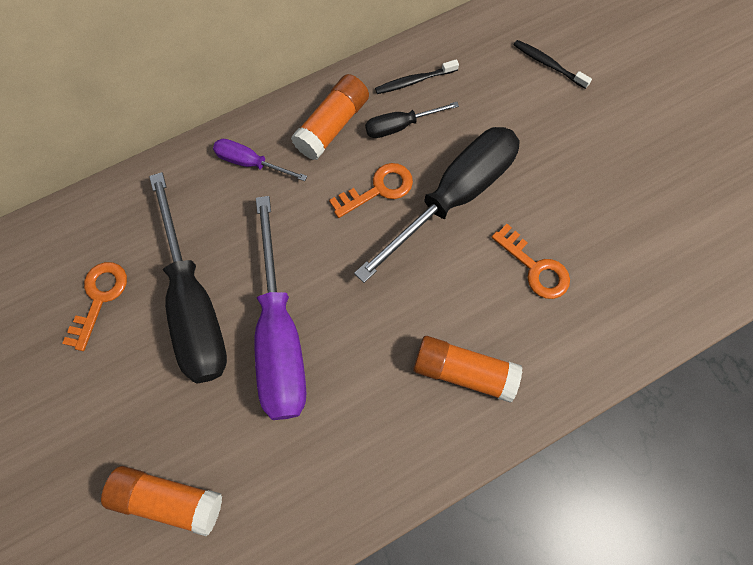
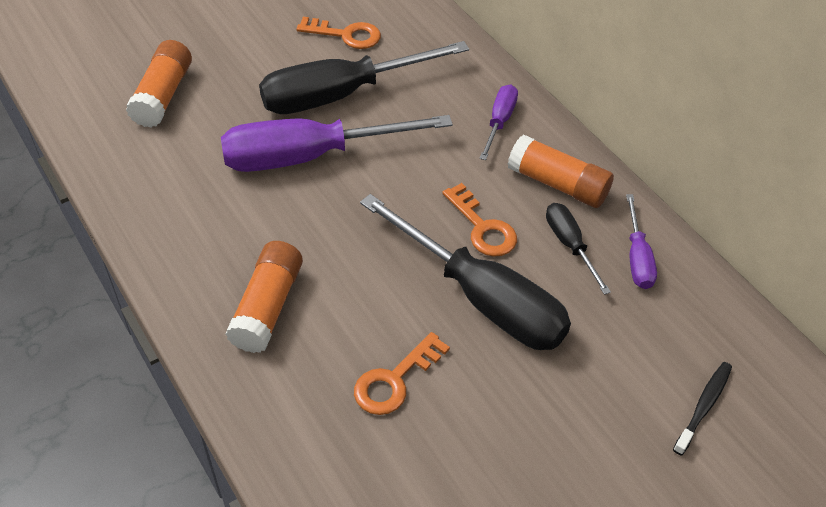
camera: 85 degrees right, 20 degrees down
black toothbrush [375,59,459,94] -> purple screwdriver [626,194,657,289]

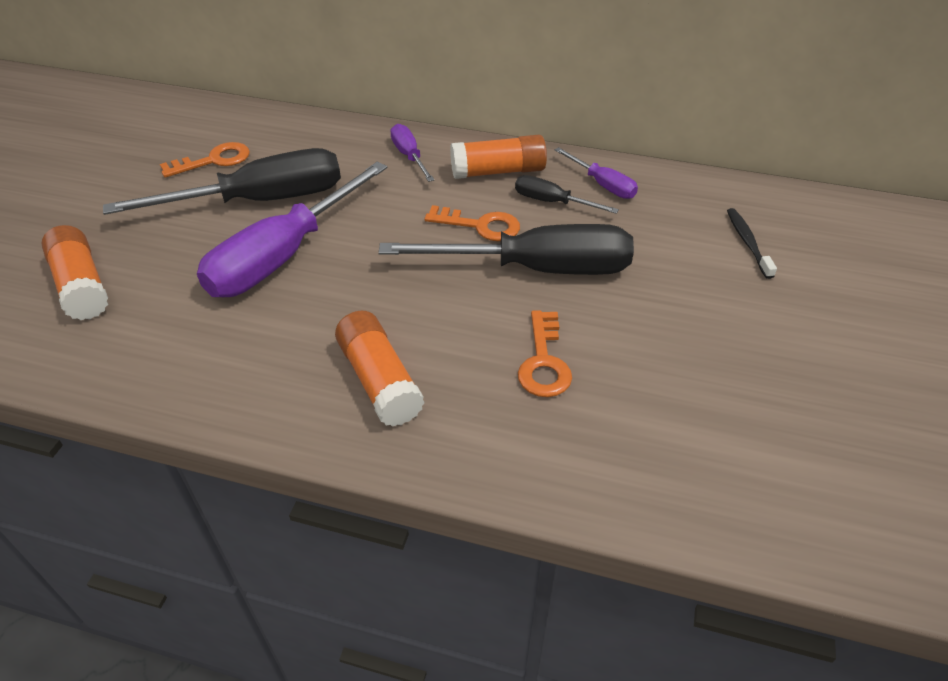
camera: 40 degrees left, 5 degrees down
black screwdriver [259,41,469,114] -> black screwdriver turned 135 degrees counterclockwise [103,148,341,215]

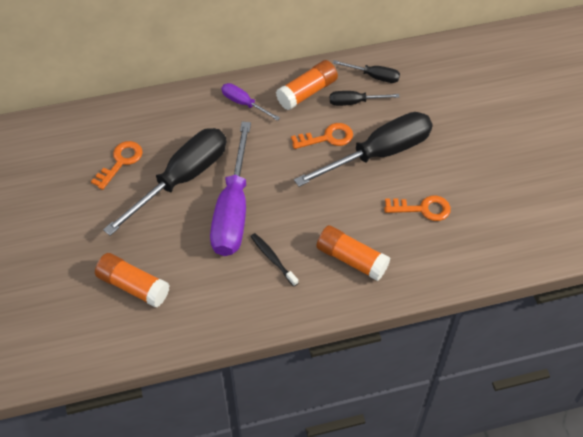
camera: 30 degrees left, 10 degrees up
orange key [518,310,572,397] -> orange key turned 60 degrees counterclockwise [384,195,451,221]
purple screwdriver [555,147,638,199] -> black screwdriver [333,60,400,83]
black toothbrush [727,208,777,279] -> black toothbrush moved to [251,233,298,286]

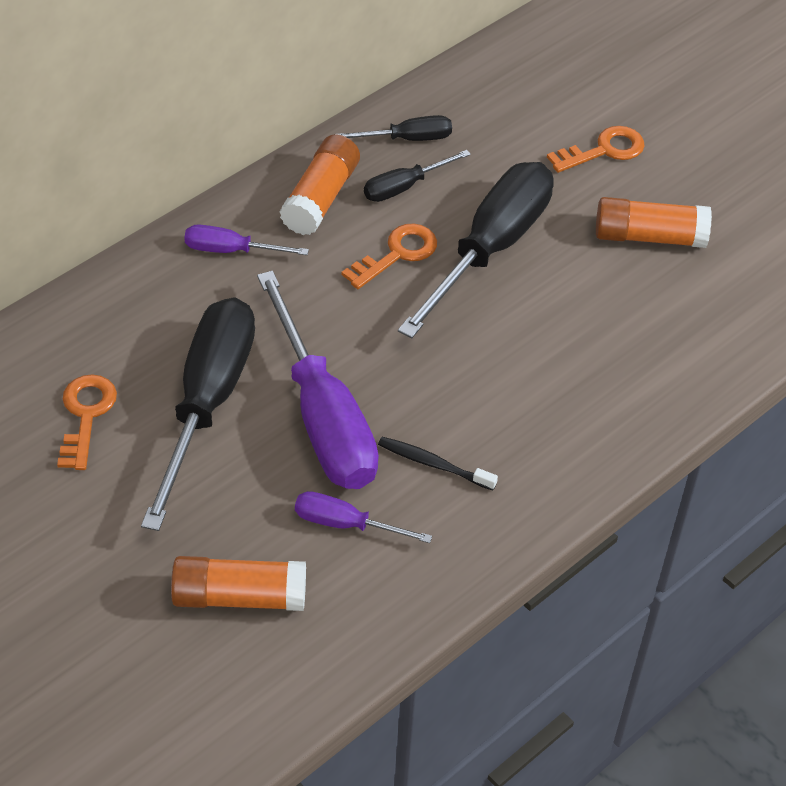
camera: 30 degrees left, 5 degrees down
orange glue stick [316,225,390,281] -> orange glue stick moved to [596,197,712,248]
orange key [384,195,451,221] -> orange key moved to [547,126,644,173]
none -> purple screwdriver [295,491,432,543]

